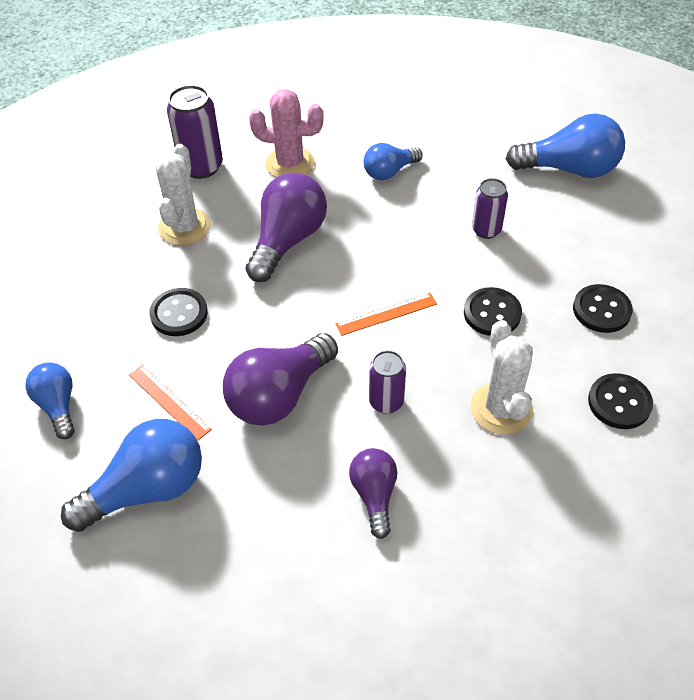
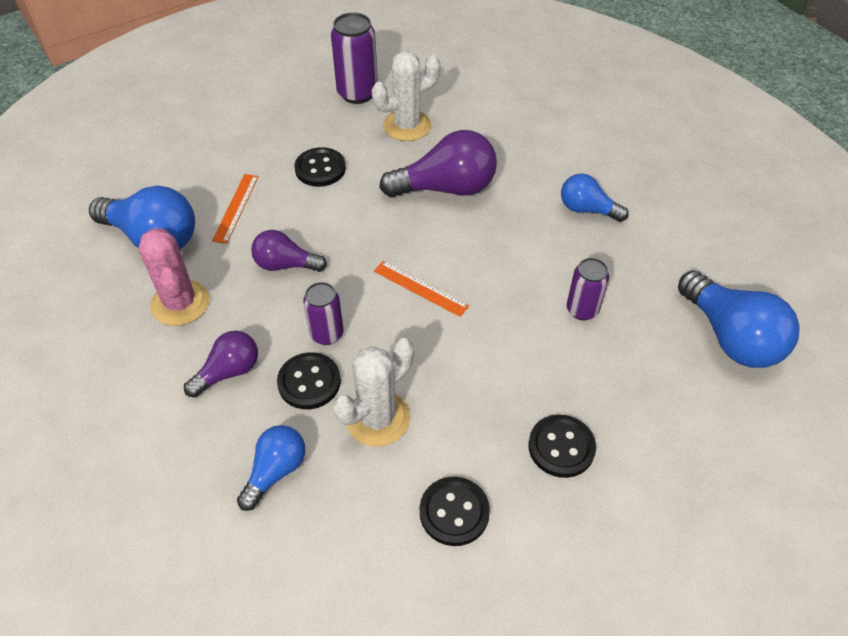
camera: 55 degrees right, 0 degrees up
blue light bulb [25,362,75,439] -> blue light bulb moved to [237,425,305,511]
purple can [167,85,223,179] -> purple can moved to [331,12,378,104]
purple light bulb [223,333,338,426] -> purple light bulb [251,230,327,272], size x0.59
pink cactus [249,89,324,177] -> pink cactus moved to [139,228,210,326]
black button [464,287,522,336] -> black button moved to [277,352,341,409]

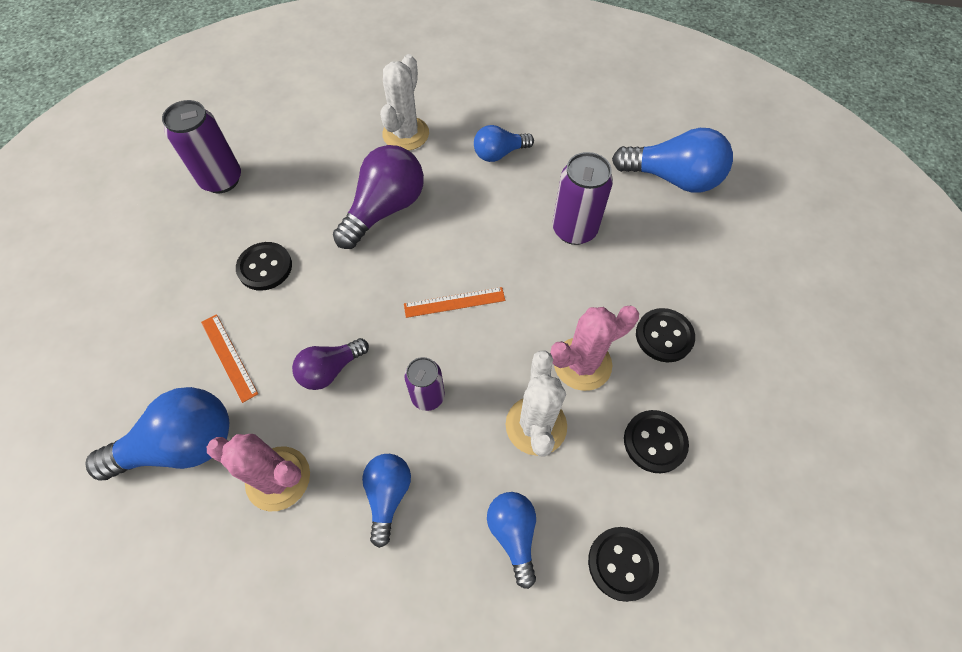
camera: 45 degrees left, 10 degrees up
purple light bulb [184,331,258,398] -> blue light bulb [362,454,411,548]
black button [277,352,341,409] -> black button moved to [588,527,659,602]
white cactus [372,51,440,141] -> white cactus moved to [380,54,429,151]
purple can [567,258,609,320] -> purple can [552,152,613,245], size x1.57
none -> pink cactus [550,306,639,391]

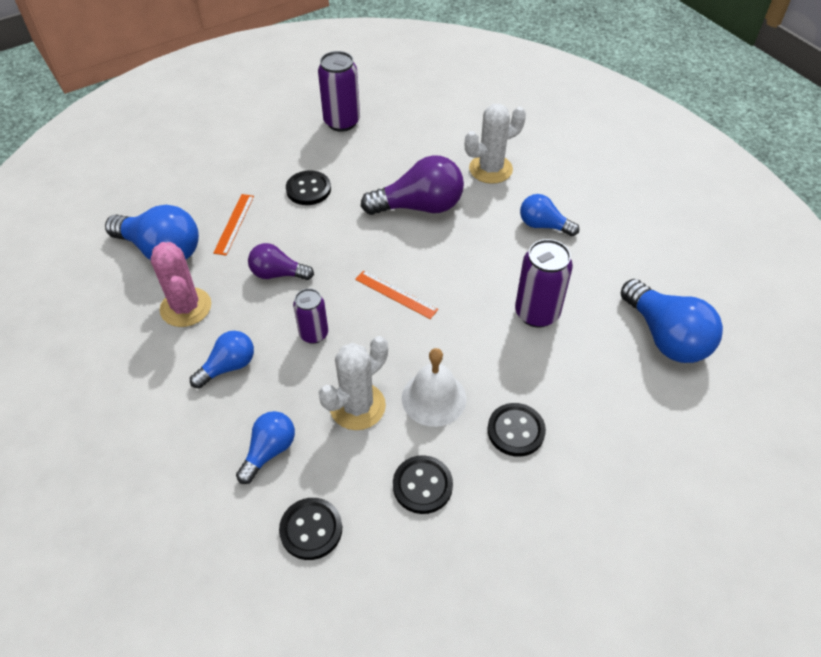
camera: 45 degrees right, 10 degrees down
pink cactus [550,306,639,391] -> white bell [402,348,466,427]

